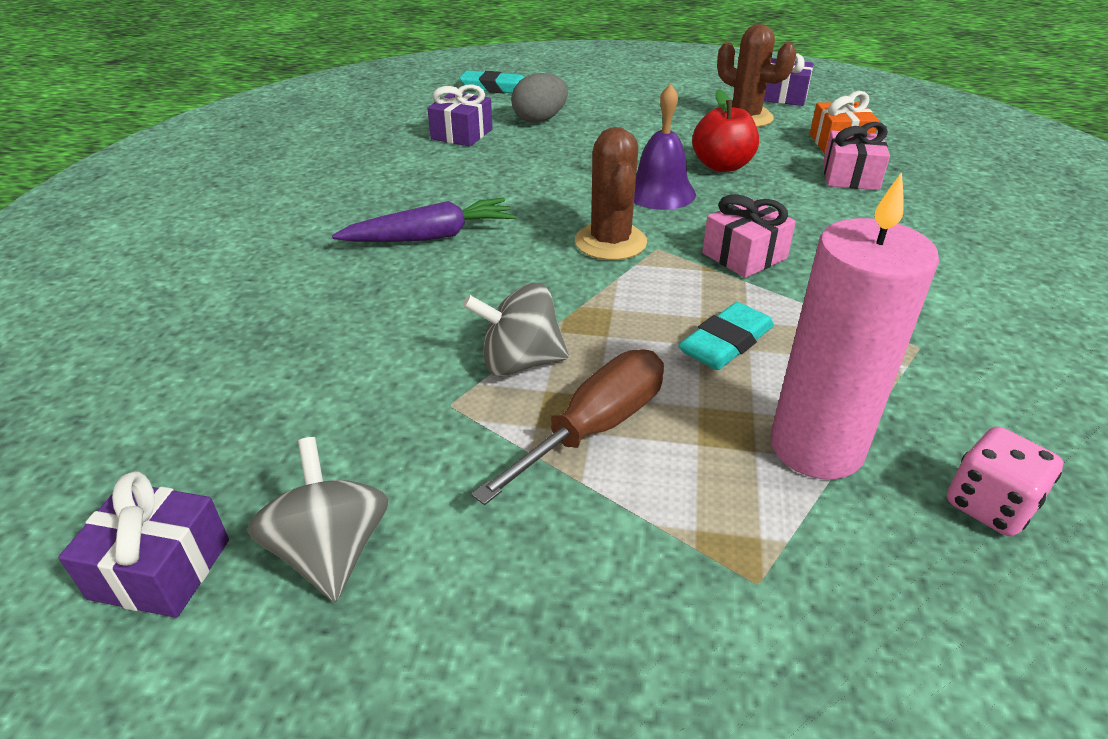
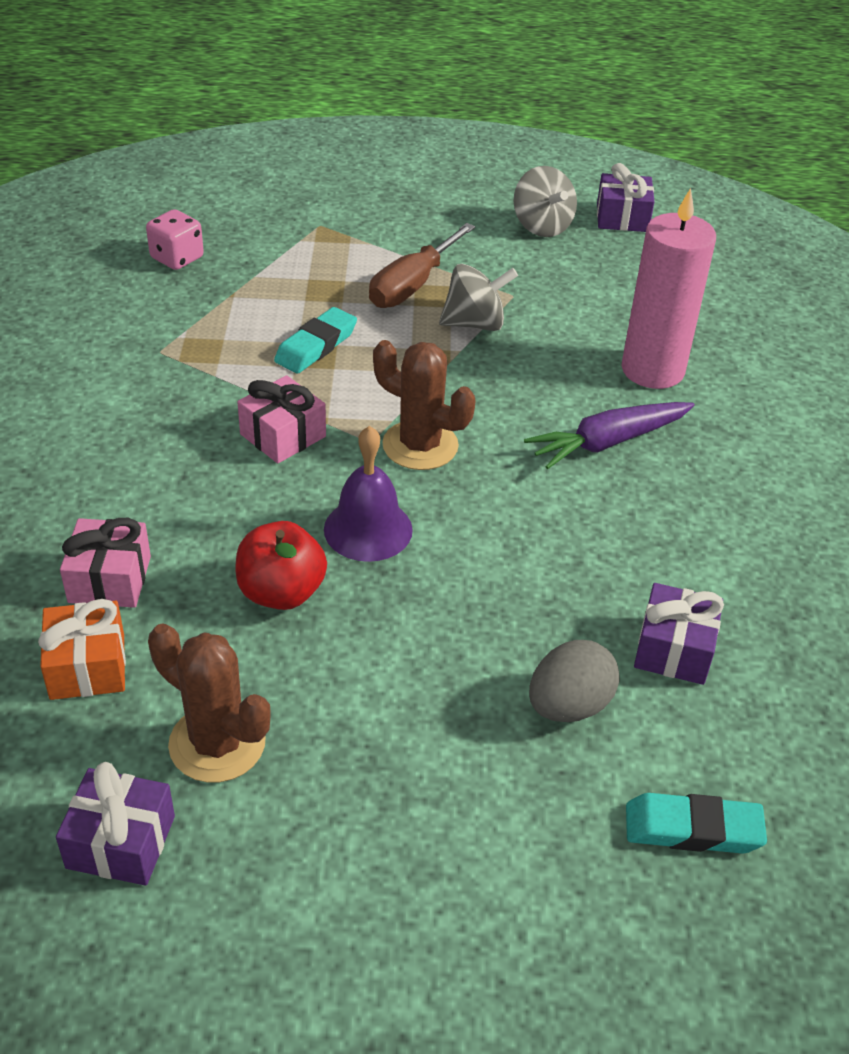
camera: 170 degrees right, 5 degrees up
brown cactus [575,127,647,260] -> brown cactus turned 45 degrees counterclockwise [373,340,476,470]
pink candle [770,172,939,480] -> pink candle moved to [621,188,716,389]

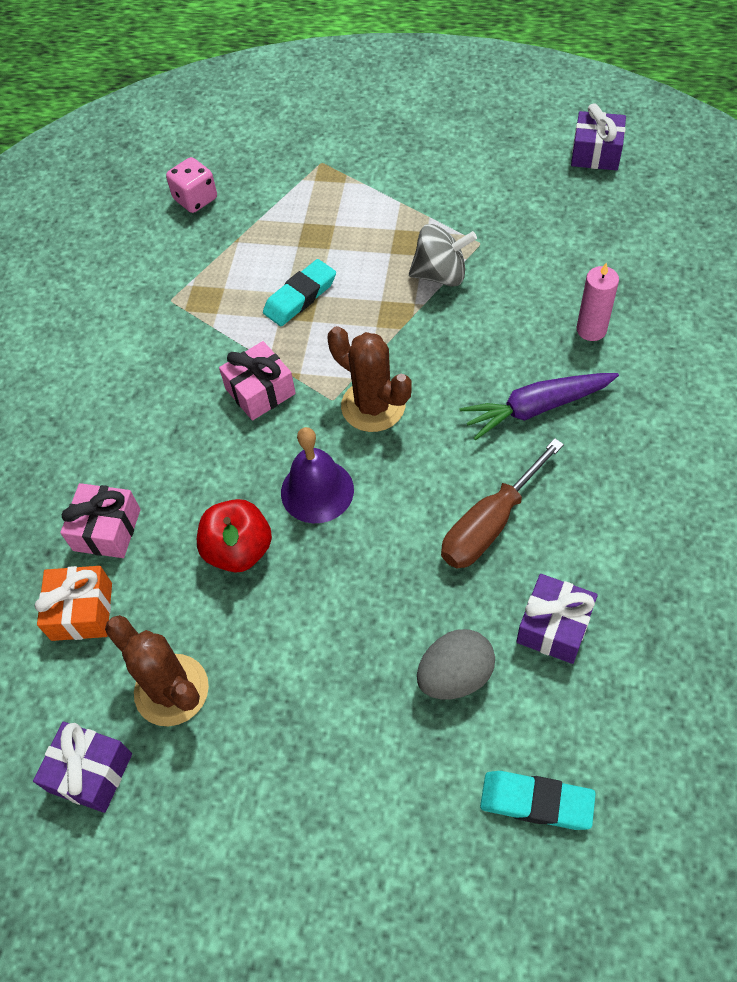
camera: 15 degrees right, 15 degrees up
brown screwdriver [369,223,475,308] -> brown screwdriver moved to [441,438,564,569]
grey spinning top [514,166,577,237] -> none
pink candle [621,188,716,389] -> pink candle [577,263,619,341], size x0.53

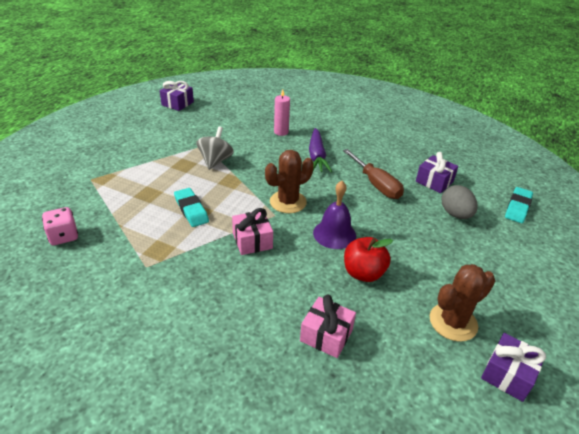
camera: 80 degrees left, 20 degrees down
orange gift [35,566,112,641] -> none

